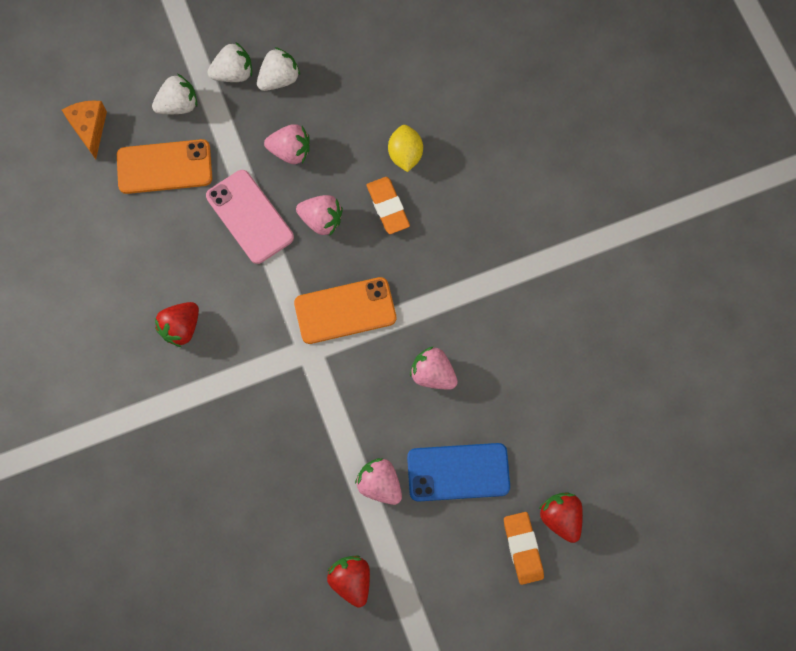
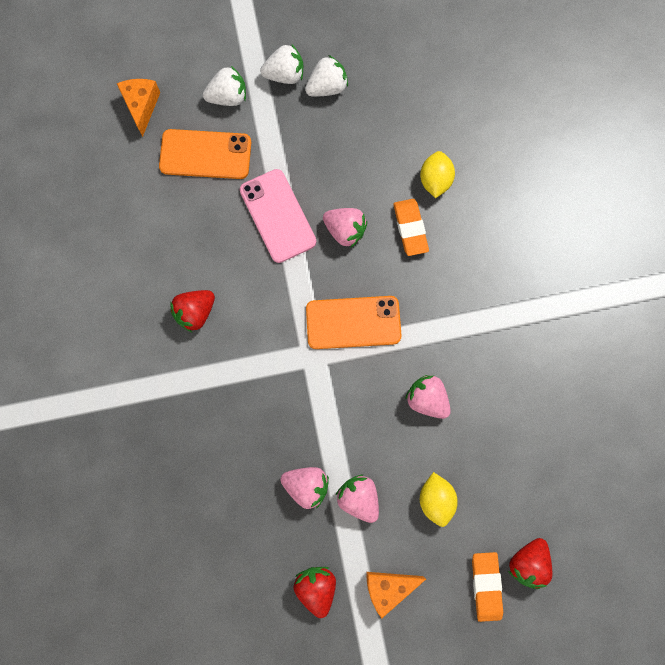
camera: 10 degrees right, 5 degrees up
pink strawberry [264,124,310,164] -> pink strawberry moved to [280,467,329,509]
blue phone [407,443,510,502] -> yellow lemon [420,472,458,527]
red strawberry [539,492,583,543] -> red strawberry turned 135 degrees counterclockwise [508,538,552,589]
none -> orange cheese [367,572,426,619]

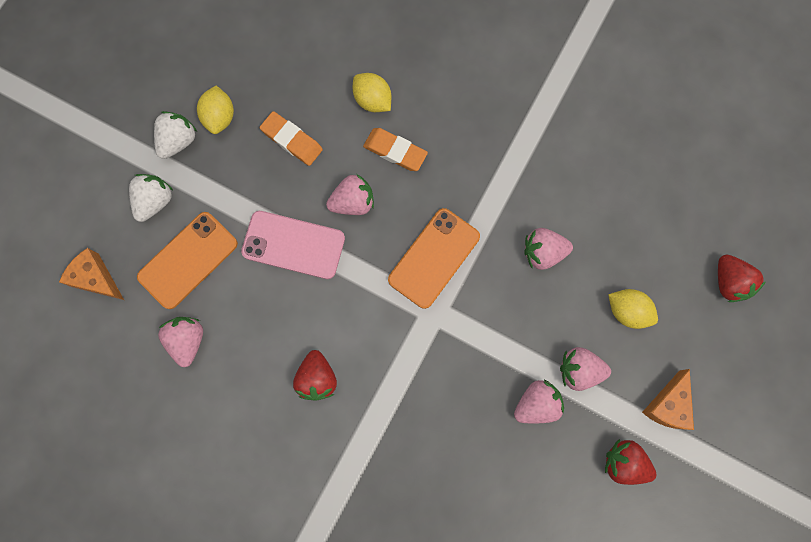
camera: 50 degrees left, 0 degrees up
white strawberry [305,55,348,97] -> yellow lemon [197,85,234,134]
orange eraser [472,552,503,622] -> orange eraser moved to [260,111,323,166]
none -> pink strawberry [158,317,203,367]

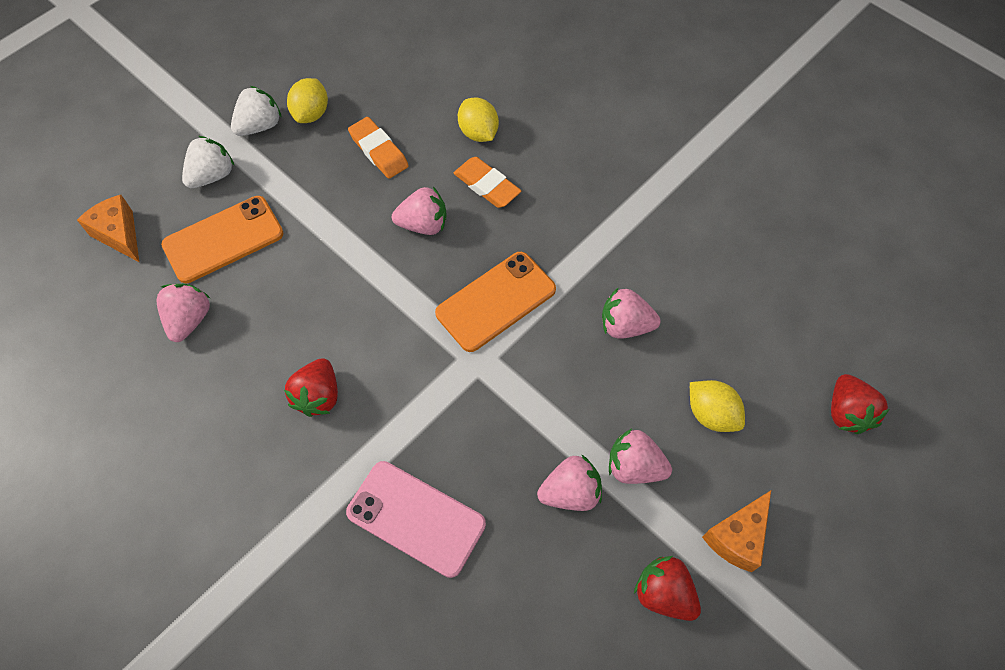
camera: 15 degrees right, 15 degrees down
pink phone [241,211,345,279] -> pink phone moved to [346,461,486,578]

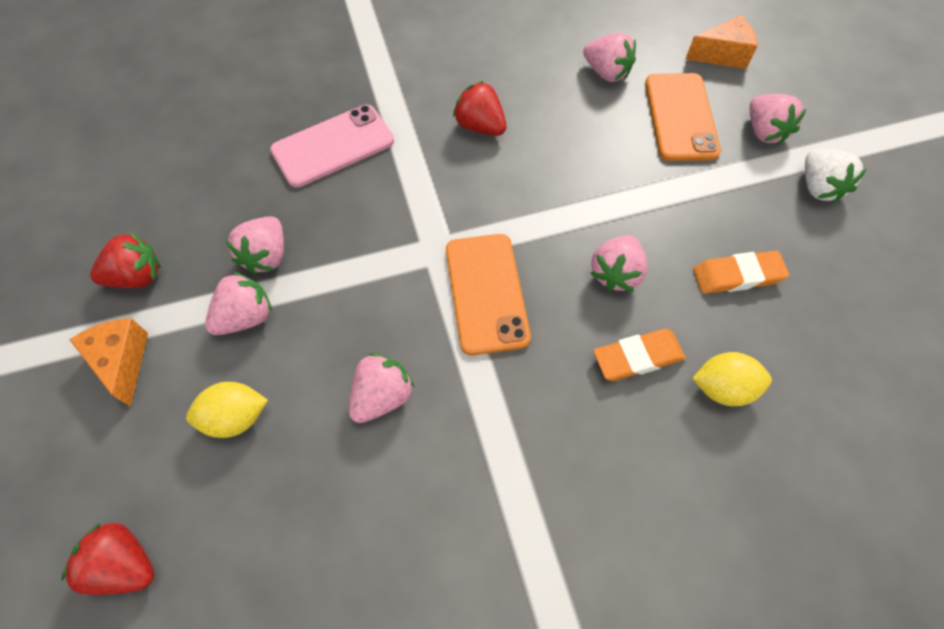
camera: 120 degrees right, 0 degrees up
white strawberry [182,136,234,188] -> pink strawberry [750,94,806,145]
yellow lemon [287,78,328,123] -> none

